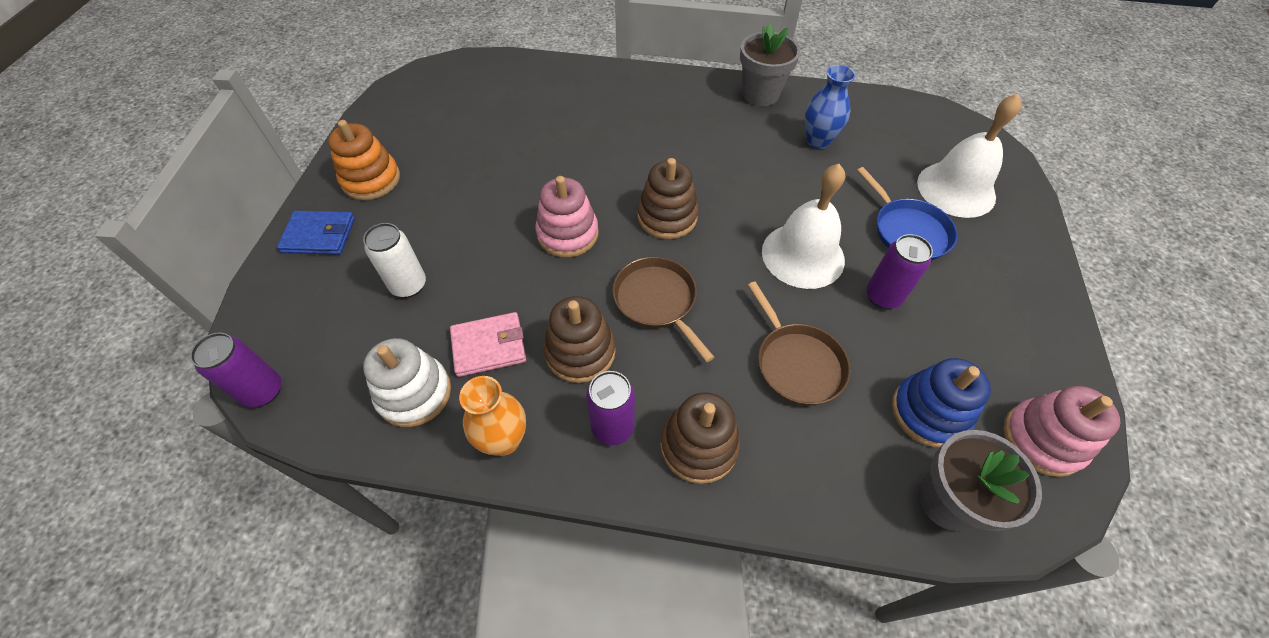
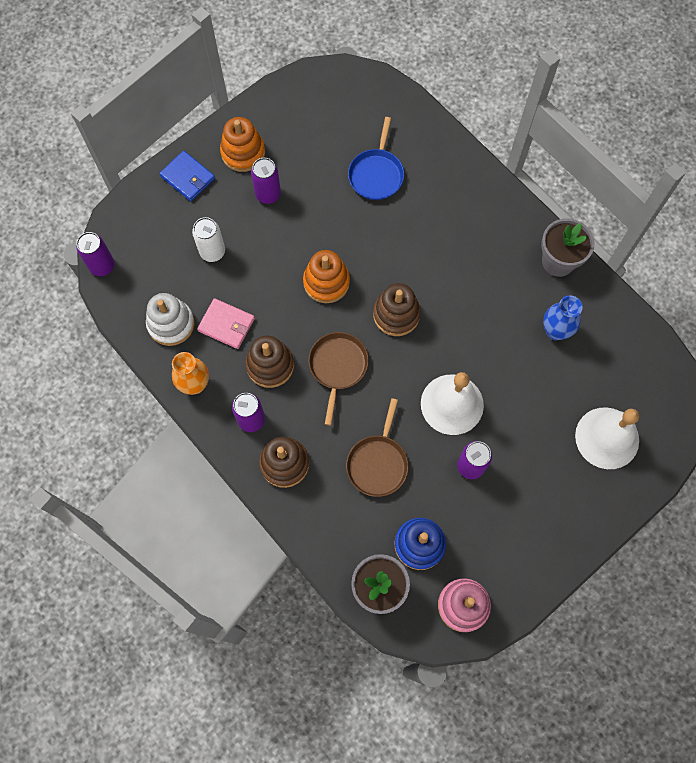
camera: 40 degrees right, 15 degrees up
pink stacking toy [536,176,599,257] -> orange stacking toy [303,250,350,303]
blue pan [857,167,957,260] -> blue pan moved to [348,117,404,200]
none -> purple can [251,158,281,204]

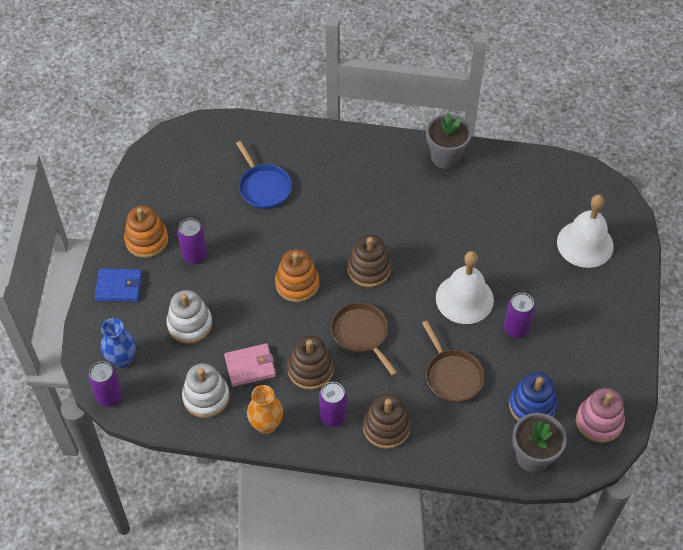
camera: 40 degrees left, 15 degrees down
white can [192,217,225,262] -> white stacking toy [166,290,213,344]
blue vase [543,295,583,340] -> blue vase moved to [101,318,136,368]

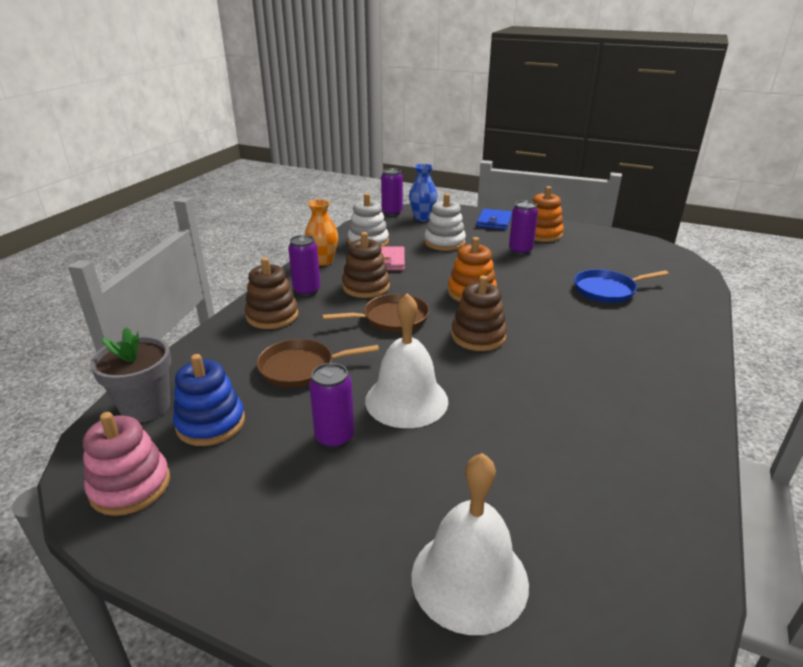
camera: 105 degrees right, 25 degrees down
grey flower pot [426,113,472,169] -> none

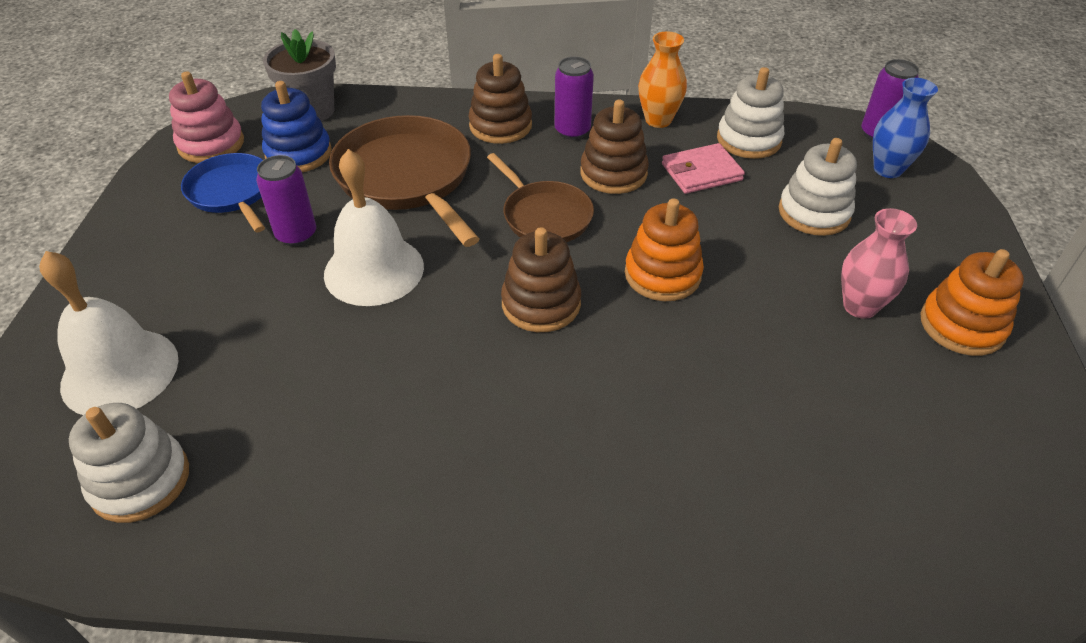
camera: 70 degrees right, 15 degrees up
brown pan [257,339,379,387] -> brown pan [329,115,479,247], size x1.64
blue wallet [476,209,512,230] -> none
purple can [509,200,538,255] -> pink vase [841,208,917,319]
blue pan [574,269,669,303] -> blue pan moved to [181,153,265,232]
none -> white stacking toy [69,403,189,523]

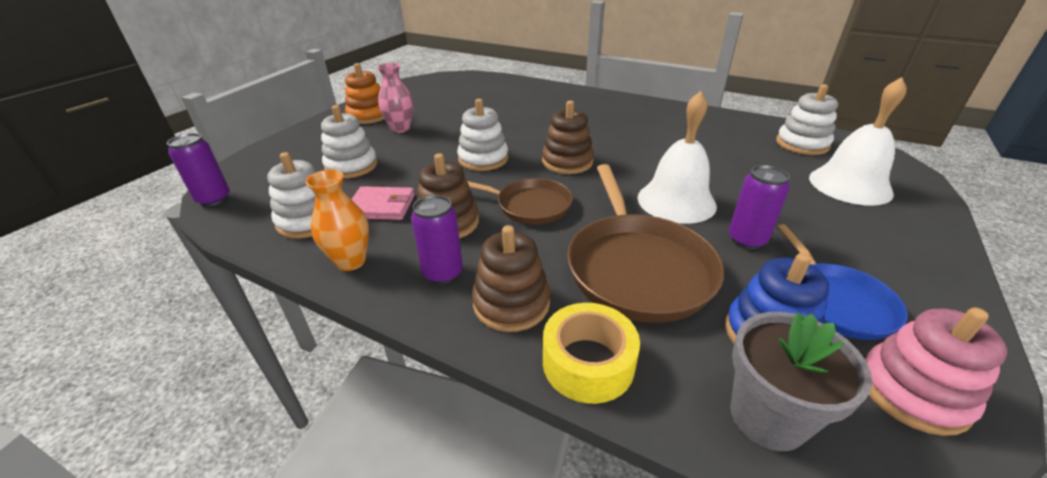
camera: 155 degrees left, 10 degrees down
brown pan [487,153,594,242] -> brown pan turned 120 degrees clockwise [467,178,573,224]
orange stacking toy [625,199,704,301] -> white stacking toy [457,99,508,171]
blue vase [873,78,938,178] -> none
none -> yellow tape [543,303,640,404]

